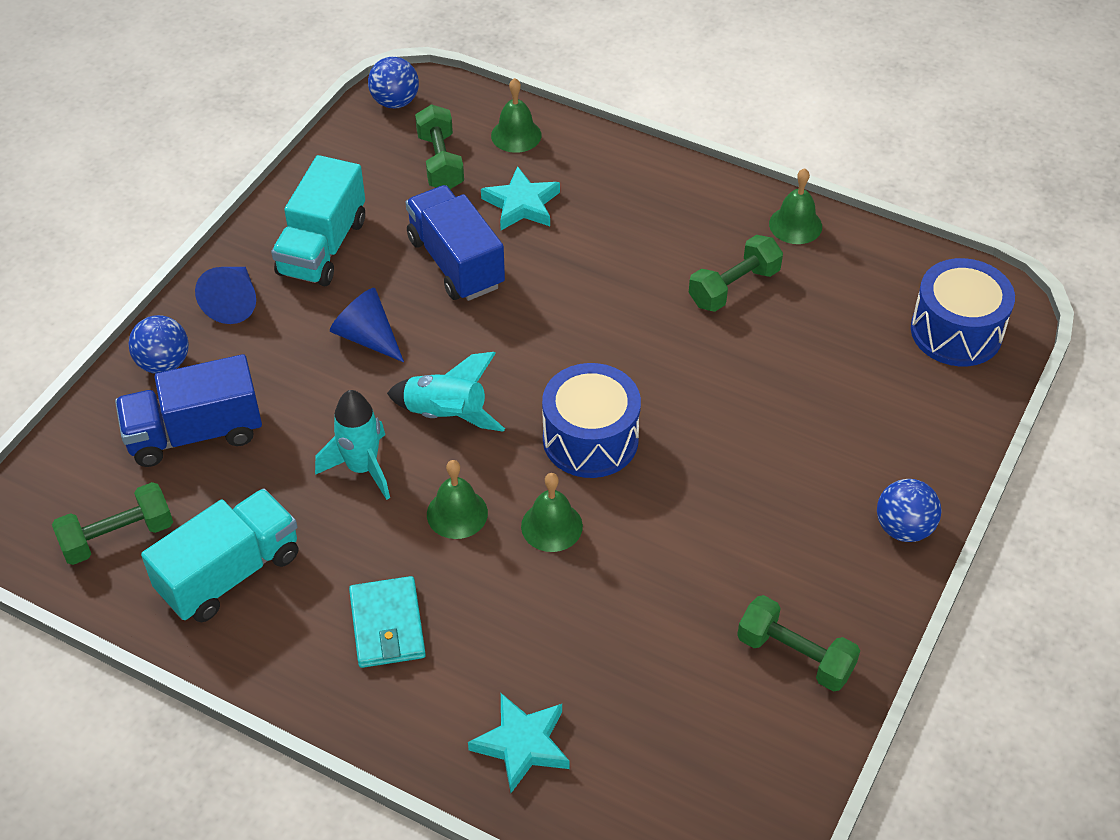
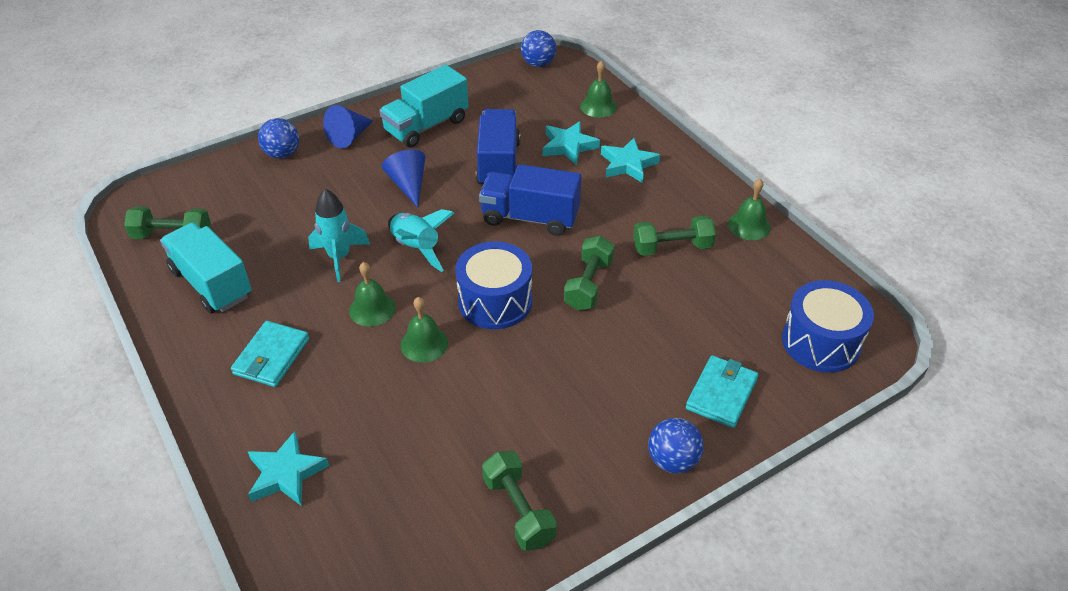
camera: 30 degrees right, 5 degrees down
blue truck [115,354,262,467] -> blue truck moved to [479,164,581,236]
turquoise truck [141,488,299,622] -> turquoise truck turned 120 degrees counterclockwise [160,222,252,314]
green dumbbell [415,104,464,189] -> green dumbbell moved to [564,236,614,311]
none -> turquoise star [601,138,660,183]
none -> turquoise wallet [686,355,758,428]

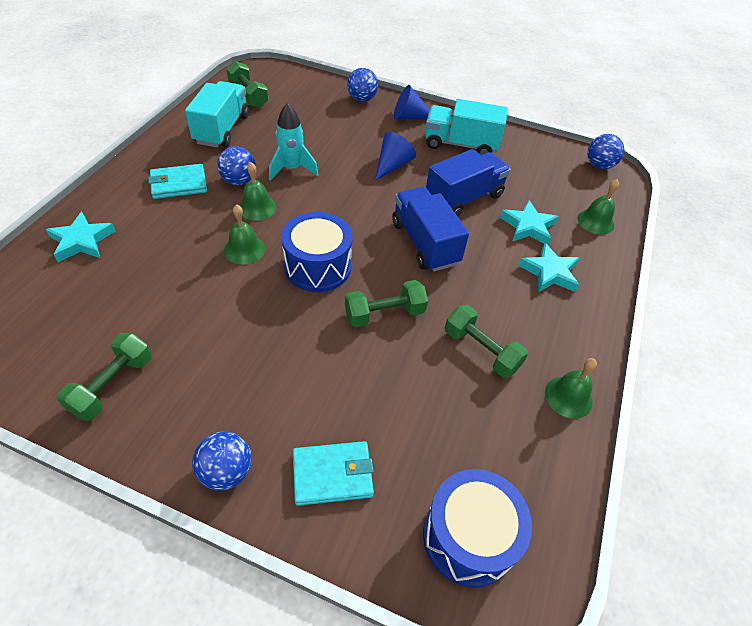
camera: 50 degrees right, 5 degrees up
turquoise rocket [388,209,454,272] -> none
none -> blue ball [217,146,256,185]

